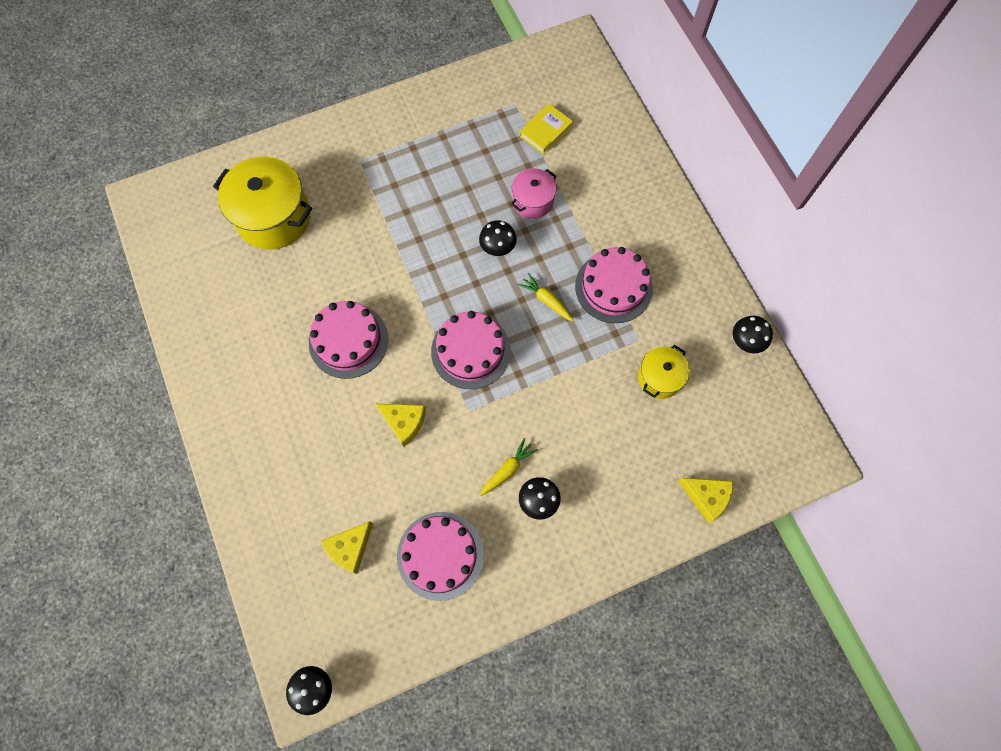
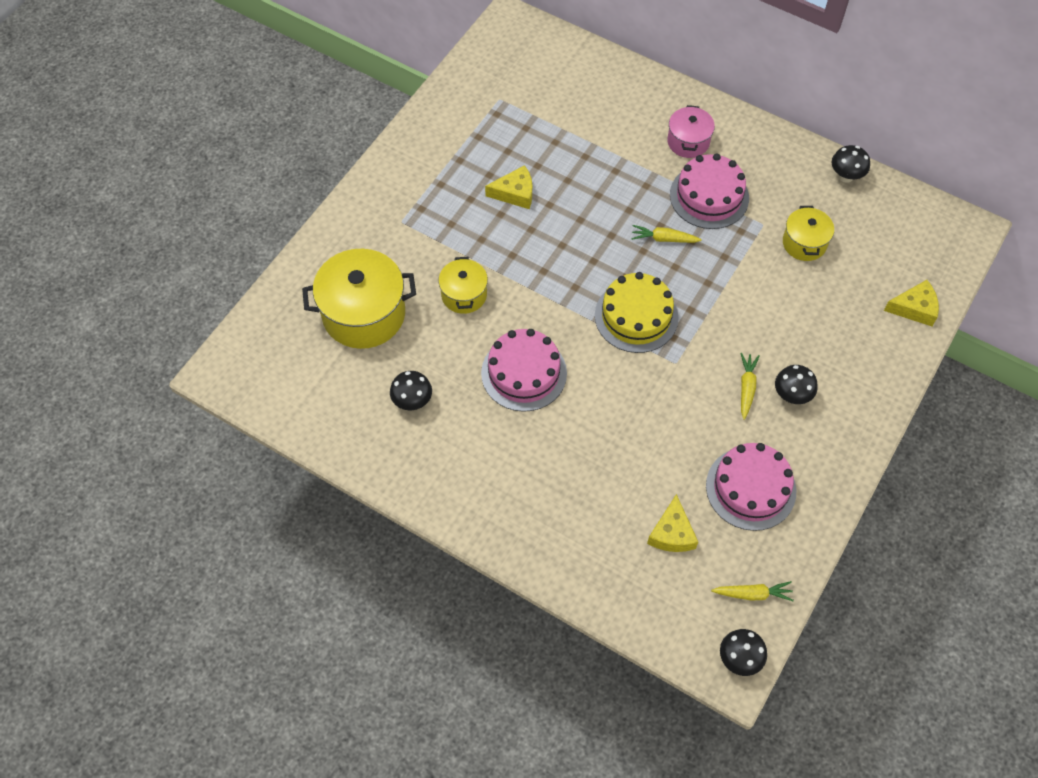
camera: 35 degrees left, 10 degrees down
yellow cheese [376,404,426,447] -> yellow cheese moved to [485,165,532,209]
pink cake [431,311,511,389] -> yellow cake [595,272,678,353]
black mushroom [479,220,517,256] -> black mushroom moved to [390,371,432,410]
pink pot [511,168,556,219] -> pink pot moved to [667,105,715,158]
yellow book [519,103,573,155] -> none
none -> yellow pot [438,257,488,314]
none -> yellow carrot [711,581,794,601]

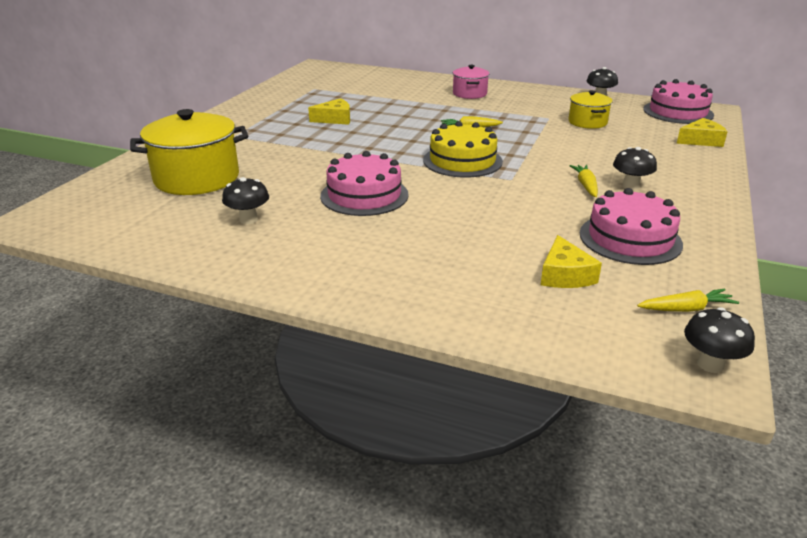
camera: 10 degrees left, 30 degrees down
yellow pot [438,257,488,314] -> none
pink cake [670,153,749,229] -> pink cake moved to [643,79,714,124]

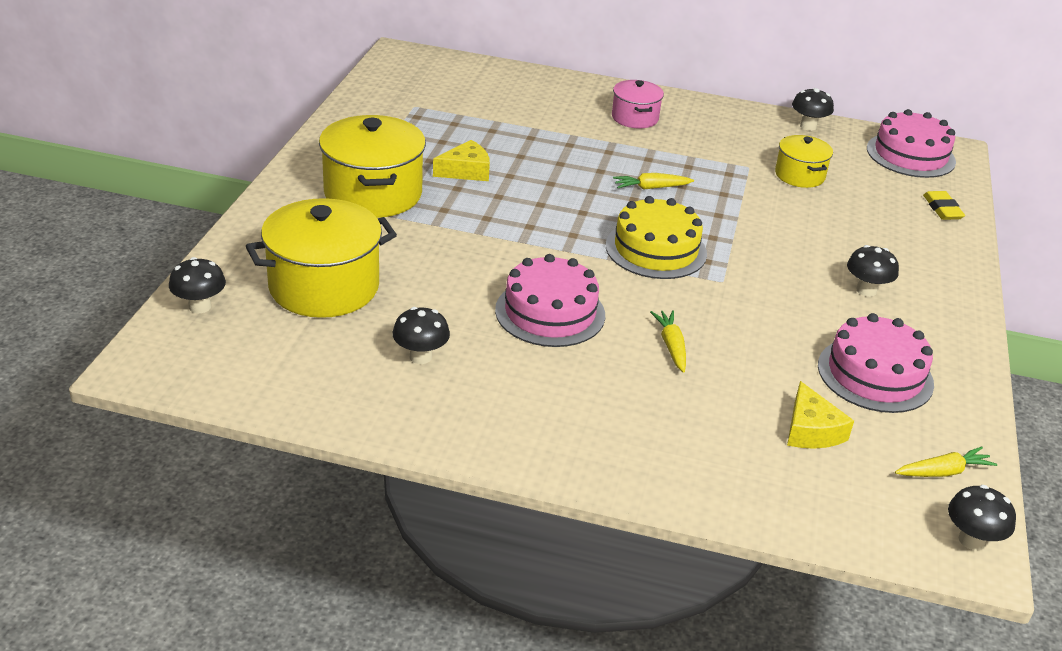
camera: 10 degrees left, 5 degrees up
yellow carrot [569,165,598,197] -> yellow carrot moved to [650,310,686,373]
yellow cheese [677,118,728,147] -> yellow eraser [923,191,965,220]
none -> black mushroom [169,257,226,313]
none -> yellow pot [319,115,426,218]

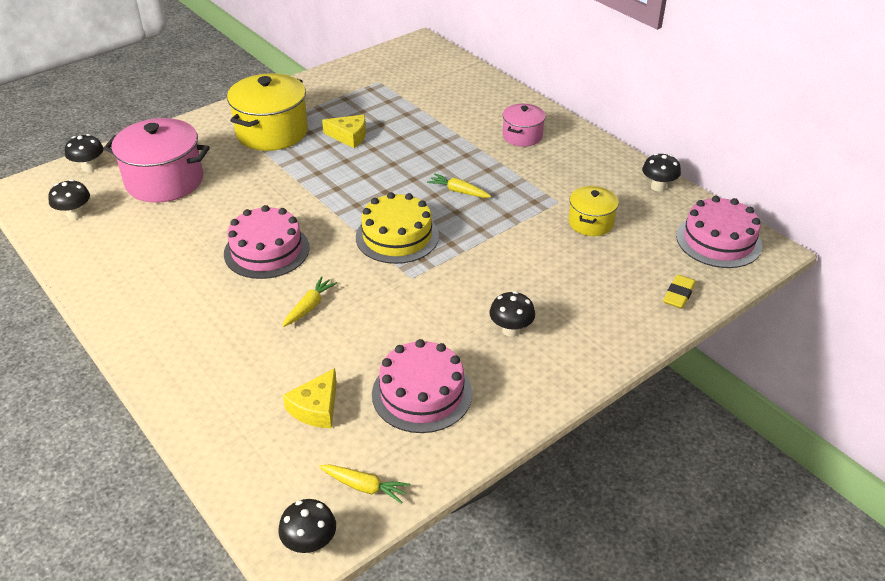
camera: 40 degrees right, 5 degrees up
yellow pot [246,198,397,318] -> pink pot [103,118,210,203]
black mushroom [392,307,450,364] -> black mushroom moved to [48,179,90,220]

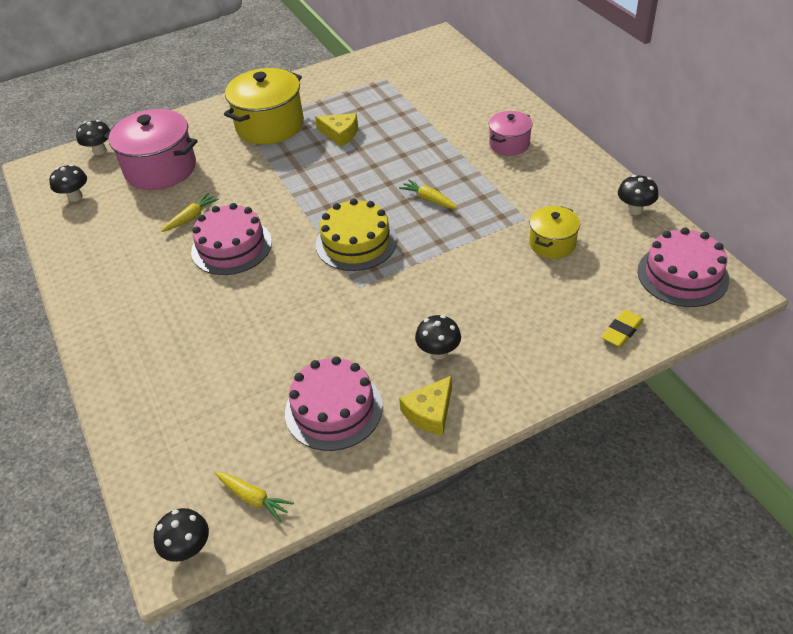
camera: 15 degrees right, 5 degrees up
yellow carrot [283,276,337,327] -> yellow carrot moved to [161,193,219,232]
yellow cheese [283,368,337,428] -> yellow cheese moved to [399,375,452,436]

